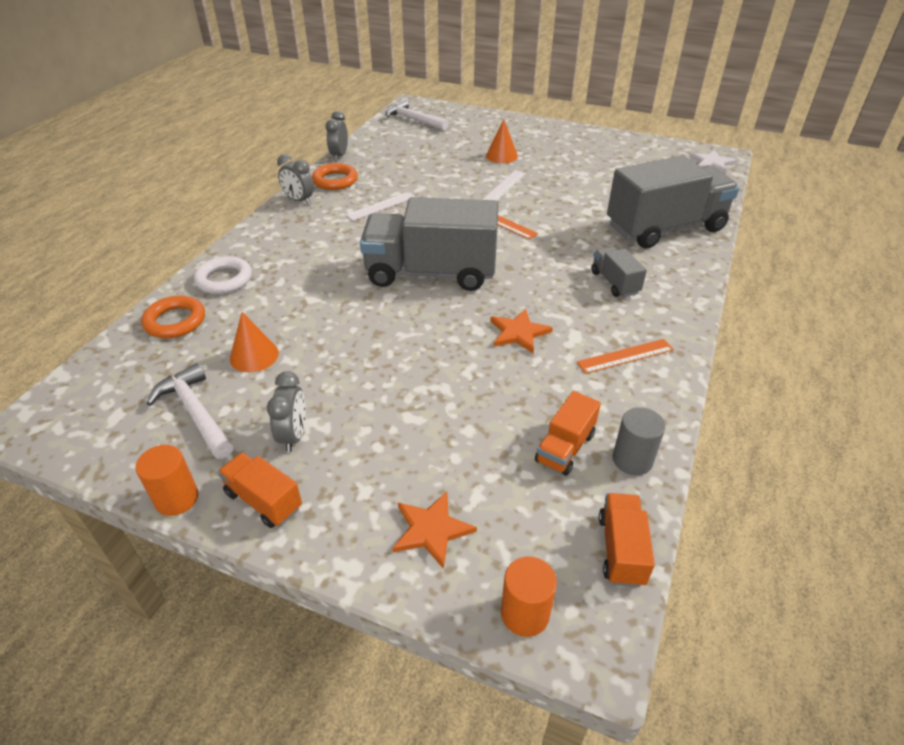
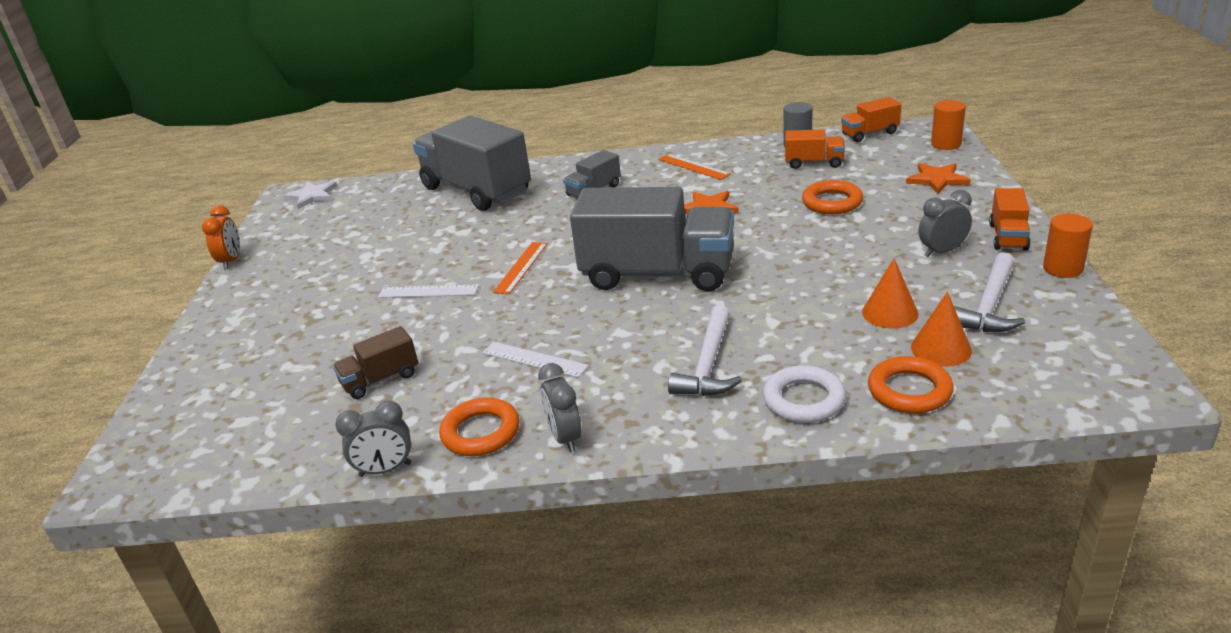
camera: 110 degrees left, 10 degrees down
grey clock [277,154,314,205] -> grey clock turned 150 degrees clockwise [538,363,582,452]
grey truck [360,197,499,291] -> grey truck turned 60 degrees counterclockwise [570,187,734,291]
white hammer [385,99,449,131] -> white hammer moved to [668,305,742,396]
orange cone [486,119,518,163] -> orange cone moved to [911,292,972,367]
none -> orange clock [202,205,240,269]
none -> brown truck [333,326,418,399]
none -> orange ring [802,180,863,214]

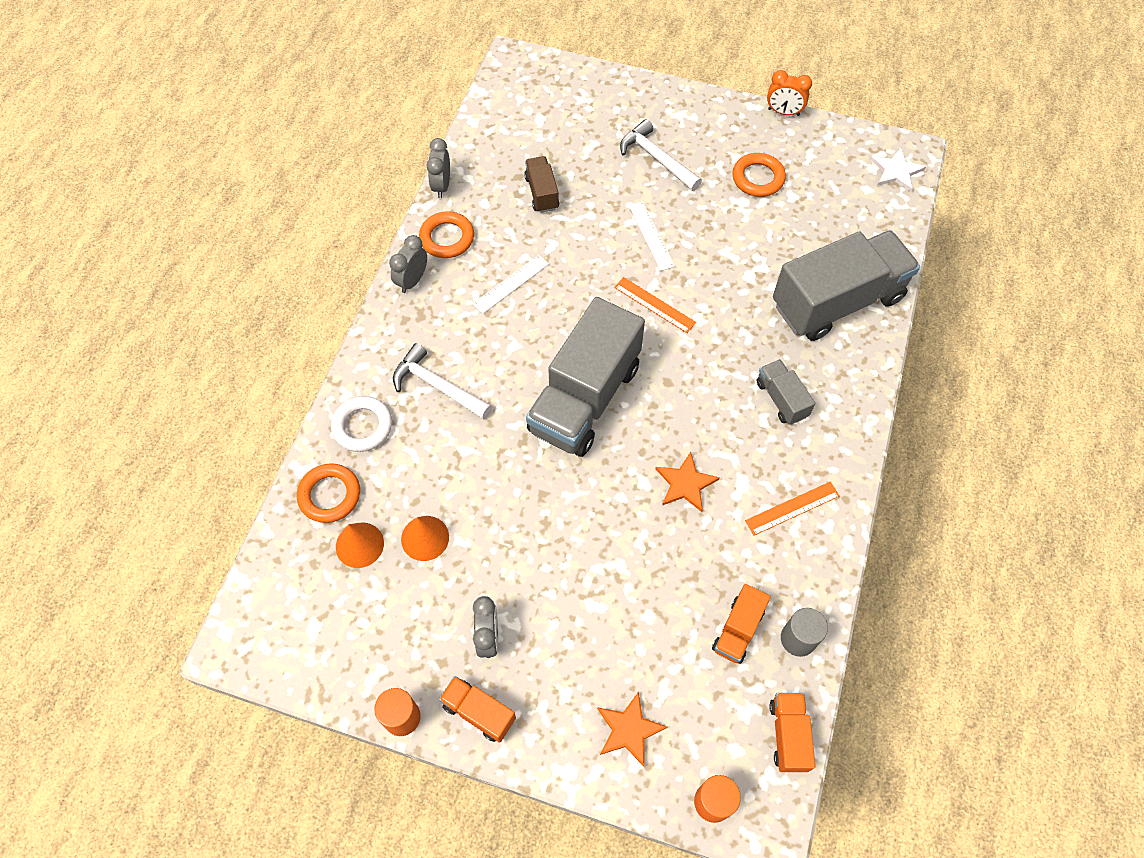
camera: 105 degrees right, 30 degrees up
white ruler [378,285,479,298] -> white ruler turned 45 degrees counterclockwise [629,201,675,271]
grey clock [538,363,582,452] -> grey clock turned 60 degrees counterclockwise [389,235,427,293]
orange ring [802,180,863,214] -> orange ring moved to [732,153,786,197]
white hammer [954,252,1025,332] -> white hammer moved to [620,119,702,191]

